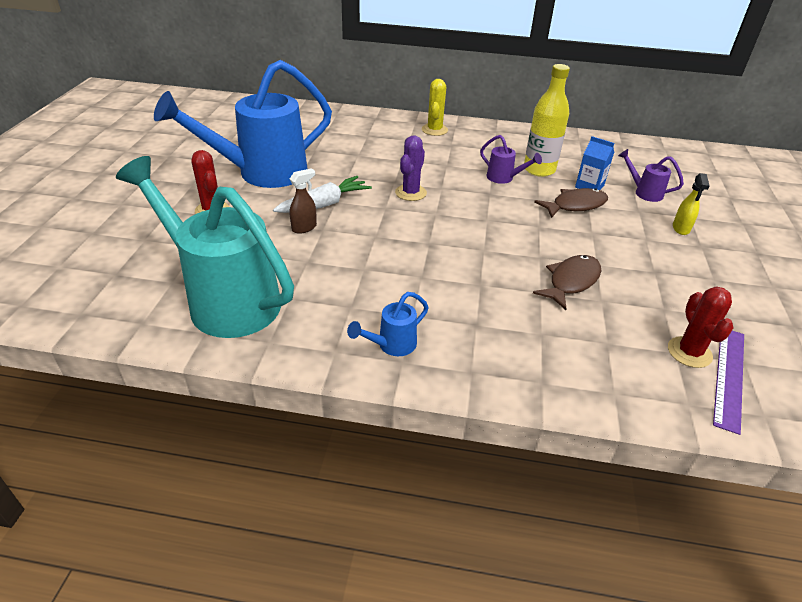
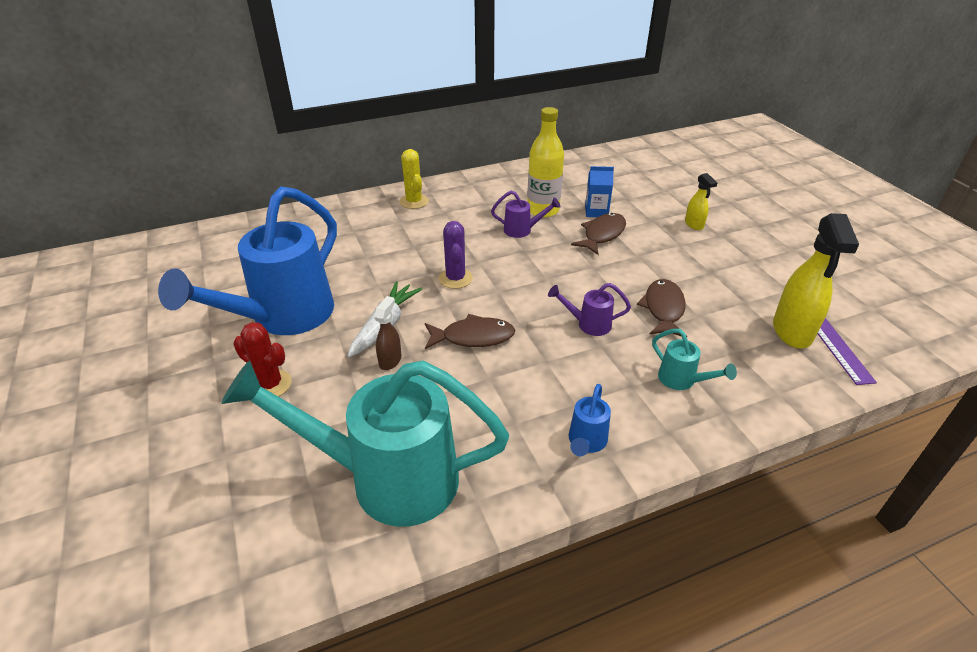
camera: 30 degrees left, 0 degrees up
purple watering can [618,149,684,202] -> purple watering can moved to [548,283,631,336]
red cactus [668,286,734,368] -> yellow spray bottle [773,213,859,349]
none -> brown fish [425,314,515,349]
none -> turquoise watering can [652,329,737,390]

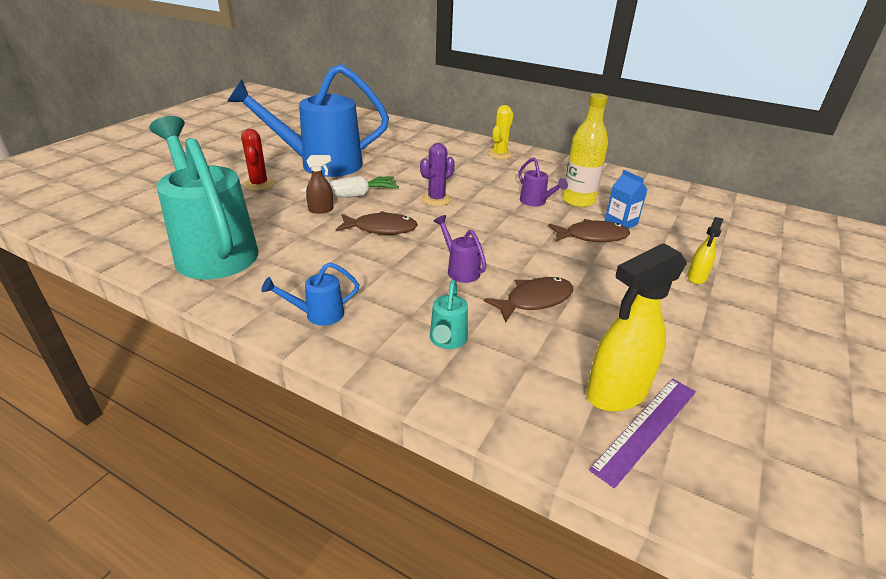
camera: 50 degrees right, 5 degrees down
brown fish [425,314,515,349] -> brown fish turned 45 degrees counterclockwise [336,211,418,234]

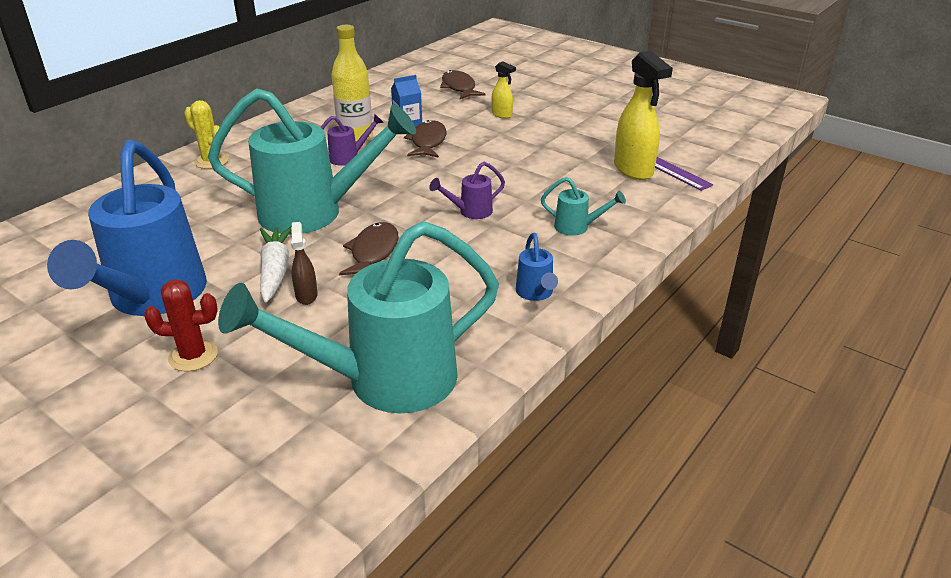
camera: 80 degrees left, 0 degrees up
purple cactus [420,143,455,206] -> turquoise watering can [208,88,416,235]
brown fish [483,277,573,323] -> brown fish moved to [440,70,485,99]

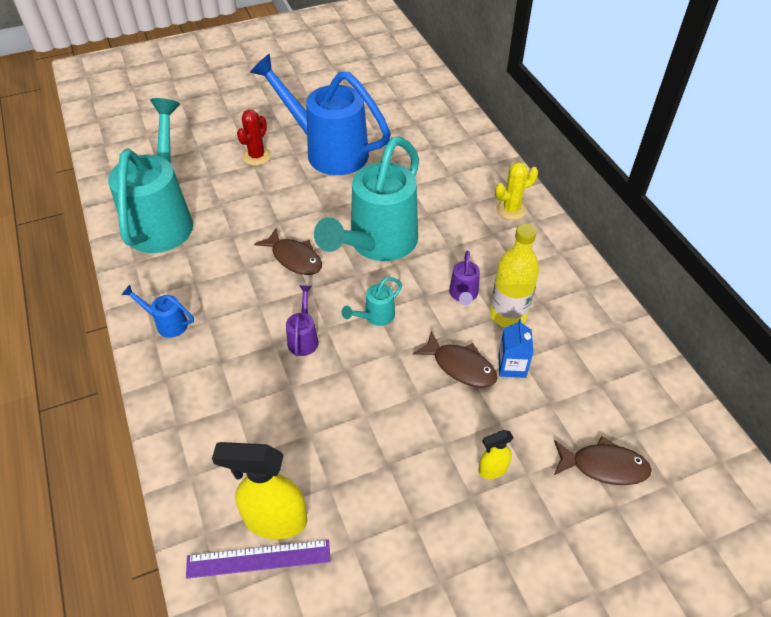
camera: 120 degrees right, 15 degrees up
white carrot [260,226,292,303] -> none
brown spray bottle [291,222,318,305] -> none
turquoise watering can [541,177,626,236] -> turquoise watering can moved to [342,277,402,326]

